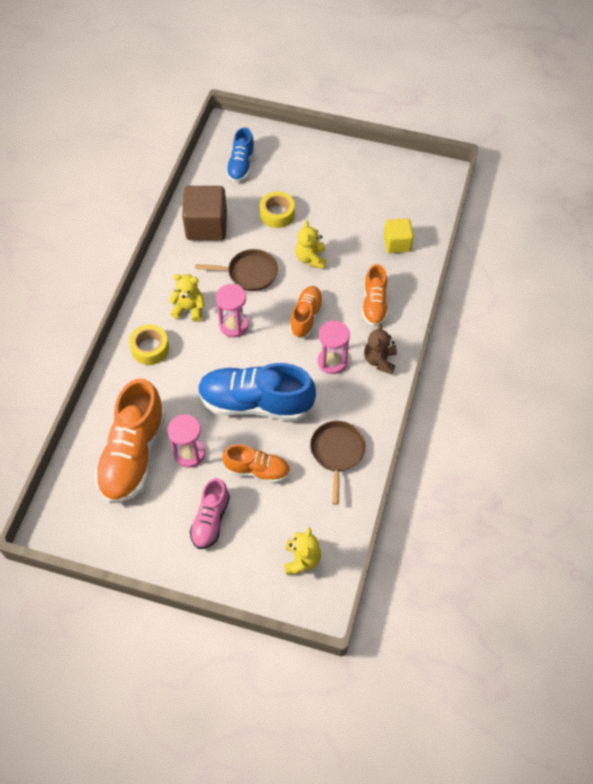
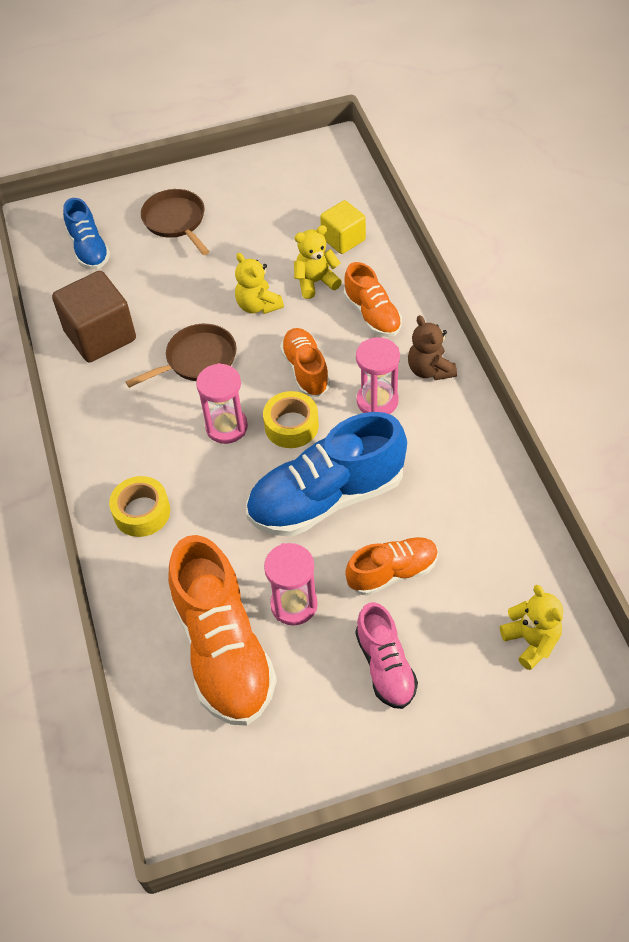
camera: 30 degrees left, 5 degrees down
yellow teddy bear [169,274,205,322] -> yellow teddy bear moved to [294,225,342,299]
yellow tape [260,192,295,228] -> yellow tape moved to [263,391,319,448]
brown pan [310,421,365,505] -> brown pan moved to [141,189,210,255]

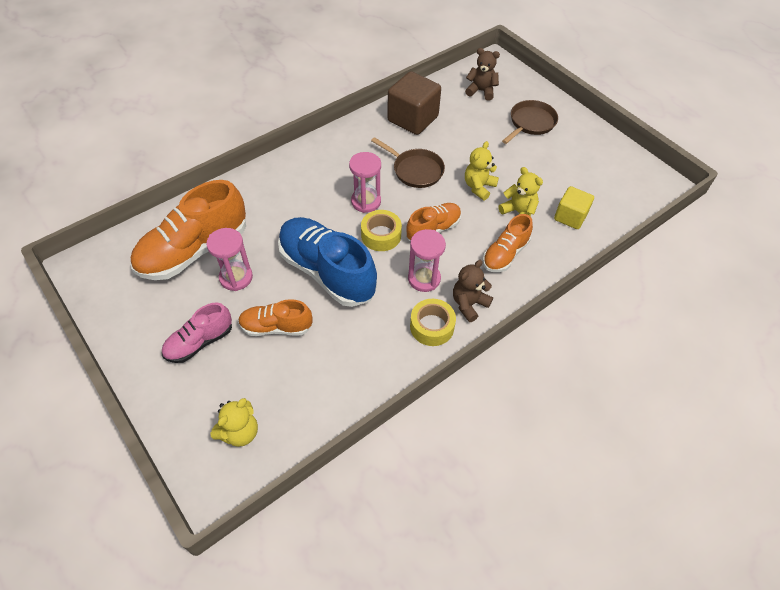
camera: 65 degrees right, 0 degrees up
blue shoe [63,198,110,270] -> brown teddy bear [465,48,500,101]
yellow tape [109,476,170,537] -> yellow tape moved to [410,299,456,346]
orange shoe [345,537,438,596] -> orange shoe turned 135 degrees clockwise [238,299,313,336]

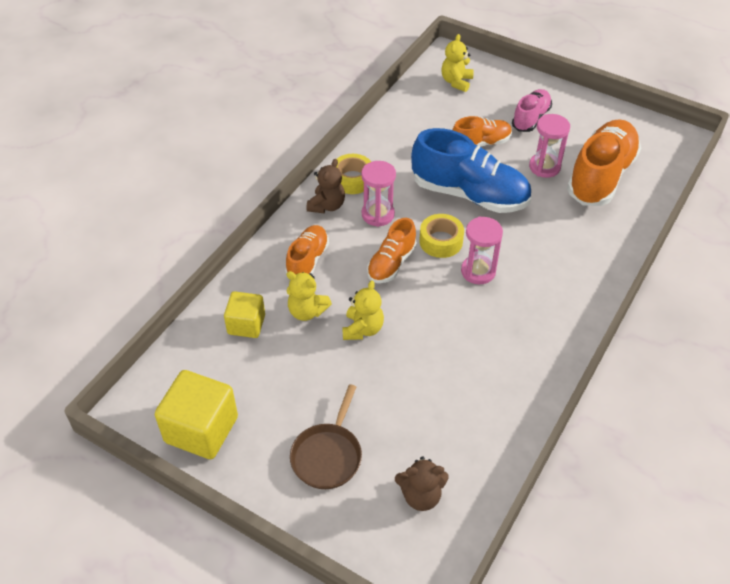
camera: 160 degrees right, 5 degrees down
brown pan [371,137,445,188] -> none
brown cube [387,71,441,135] -> none
none -> yellow cube [155,370,238,459]

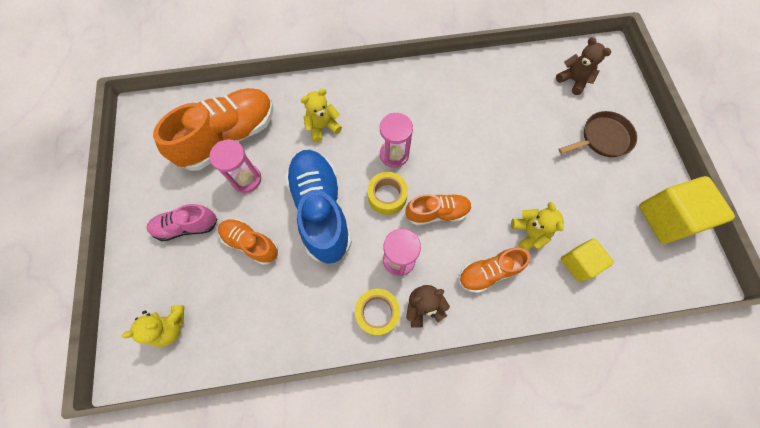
camera: 130 degrees left, 20 degrees up
yellow teddy bear [342,280,384,340] -> yellow teddy bear moved to [301,88,342,142]
orange shoe [567,119,641,206] -> orange shoe turned 150 degrees clockwise [153,88,274,171]

